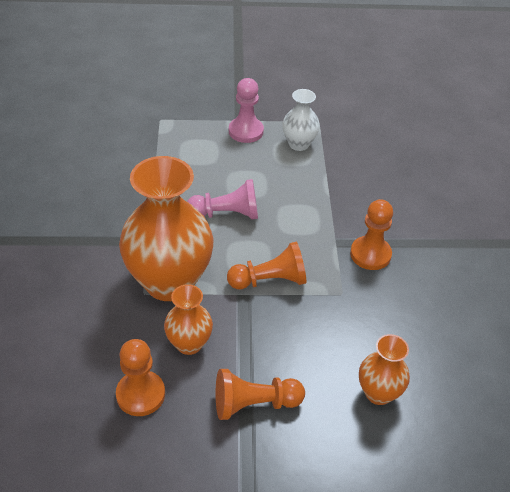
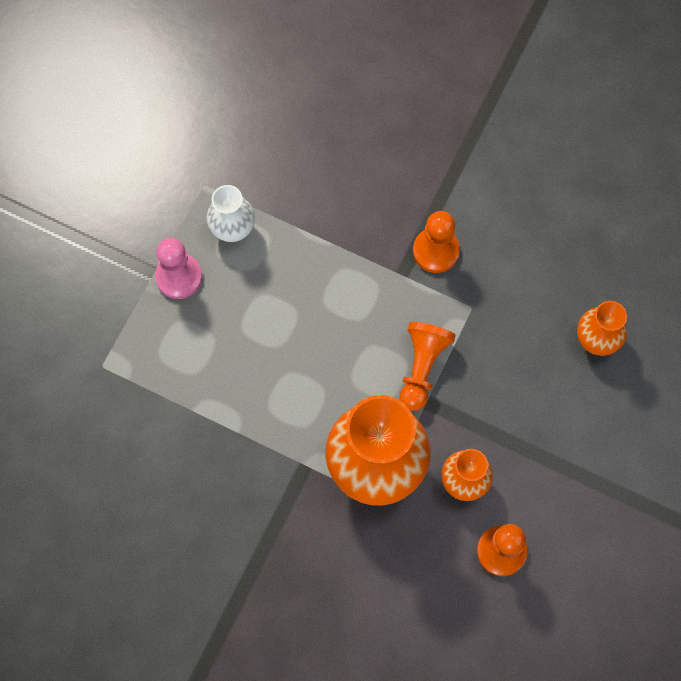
camera: 60 degrees left, 25 degrees up
pink pawn [187,179,258,219] -> none
orange pawn [216,369,305,420] -> none

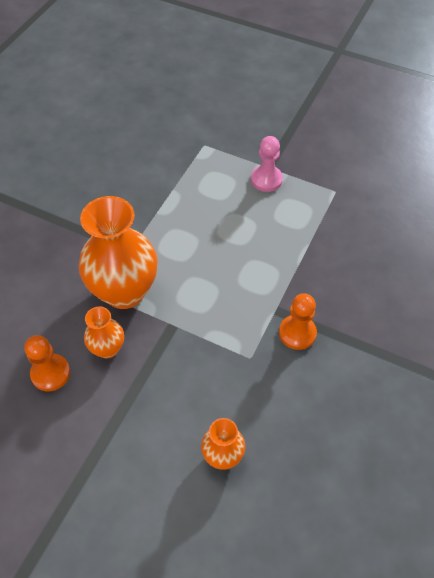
camera: 90 degrees right, 15 degrees down
white vase [206,185,255,242] -> none
orange pawn [400,322,456,411] -> none

